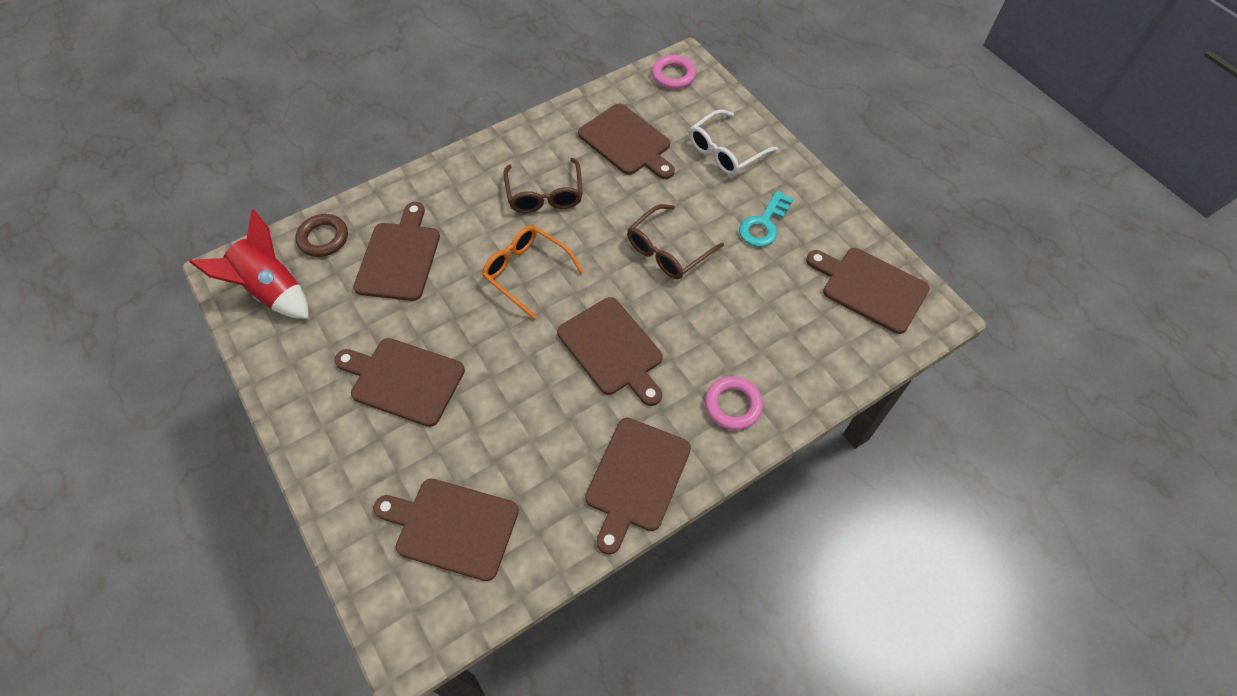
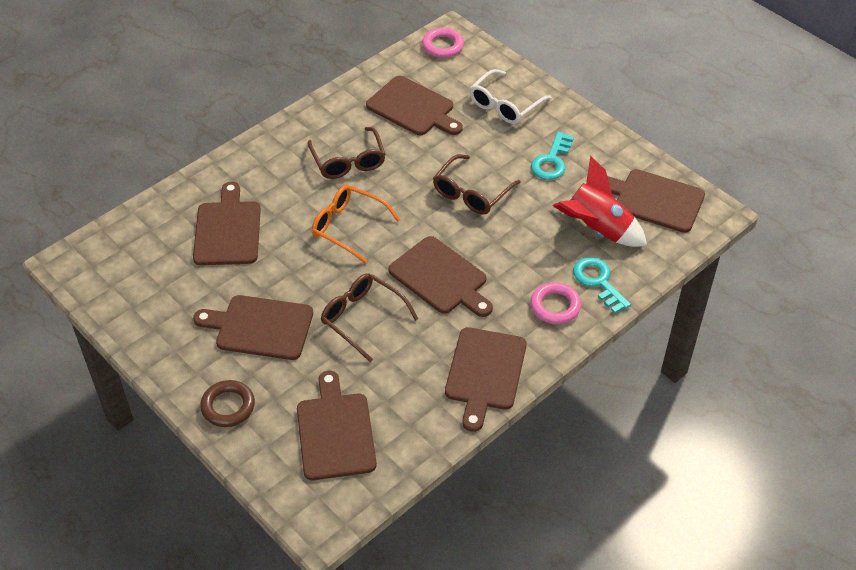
camera: 10 degrees left, 10 degrees down
red rocket [189,209,309,319] -> red rocket moved to [553,156,647,247]
brown ring [295,214,348,257] -> brown ring moved to [200,380,255,427]
brown cutting board [373,479,519,581] -> brown cutting board turned 75 degrees clockwise [297,371,377,480]
none -> brown glasses [321,273,418,362]
none -> turquoise key [573,257,631,314]

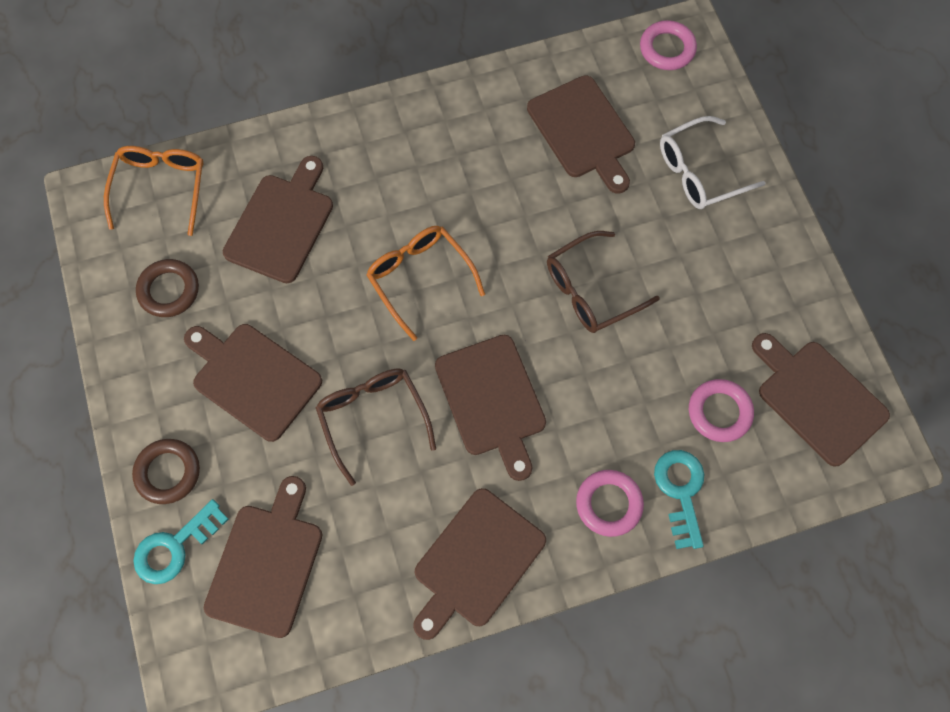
camera: 25 degrees right, 20 degrees up
brown glasses [308,127,386,179] -> none
turquoise key [531,132,574,180] -> turquoise key moved to [133,499,229,584]
red rocket [553,156,647,247] -> pink ring [689,379,754,442]
none -> orange glasses [104,146,204,236]
none -> brown ring [136,259,199,317]

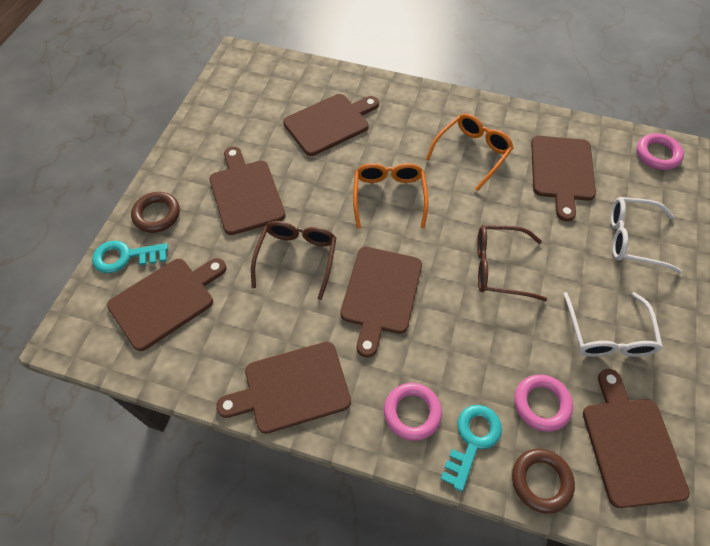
camera: 35 degrees right, 10 degrees down
orange glasses [104,146,204,236] -> orange glasses moved to [426,114,514,191]
brown ring [136,259,199,317] -> brown ring moved to [512,449,575,514]
none -> white glasses [563,292,663,357]

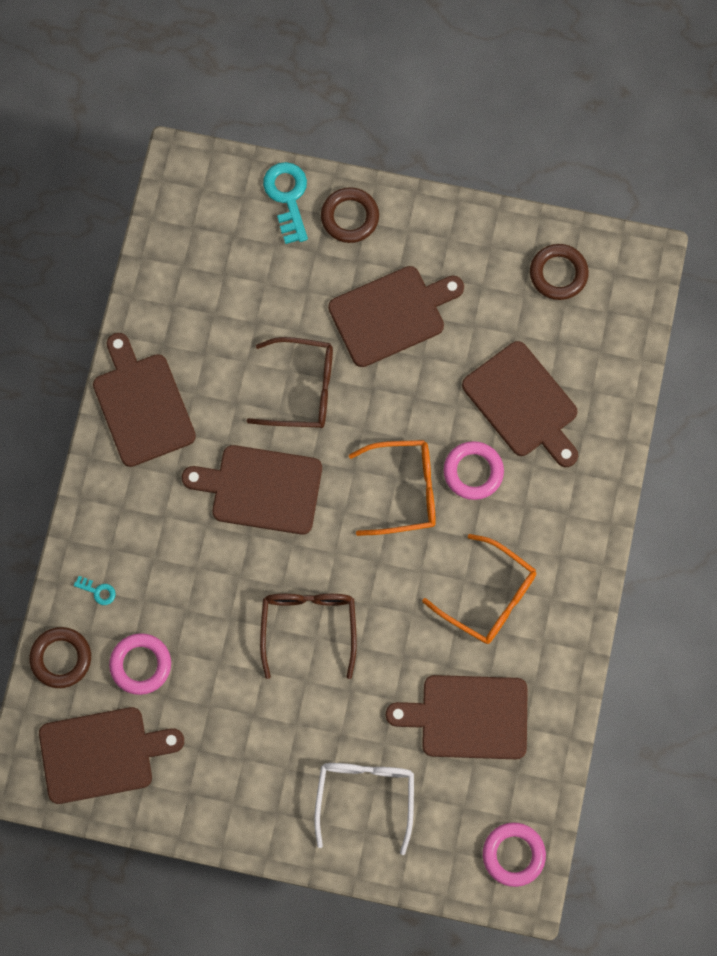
camera: 85 degrees right, 15 degrees up
brown cutting board [107,258,226,351] -> none
pink ring [384,383,442,441] -> pink ring moved to [444,441,504,500]
turquoise key [441,405,502,492] -> turquoise key [74,576,116,605], size x0.48
white glasses [563,292,663,357] -> none
none -> brown ring [530,244,589,300]

